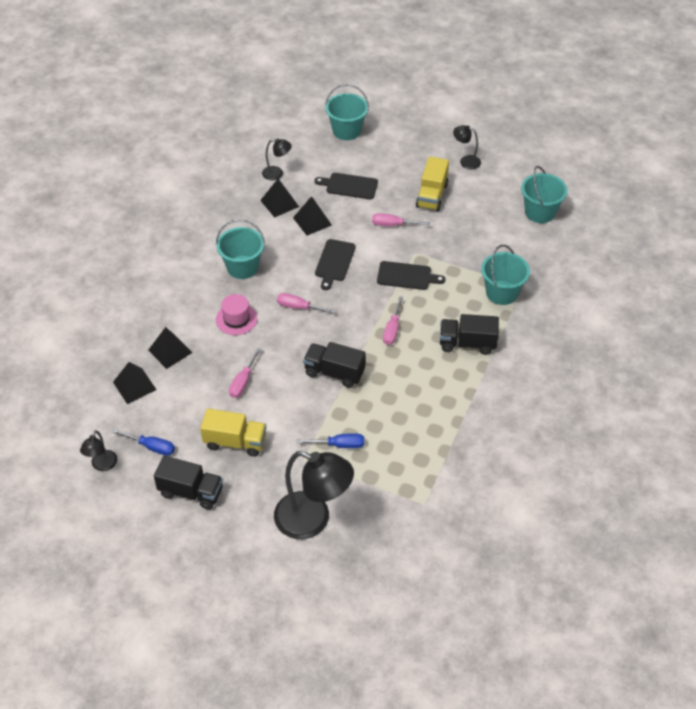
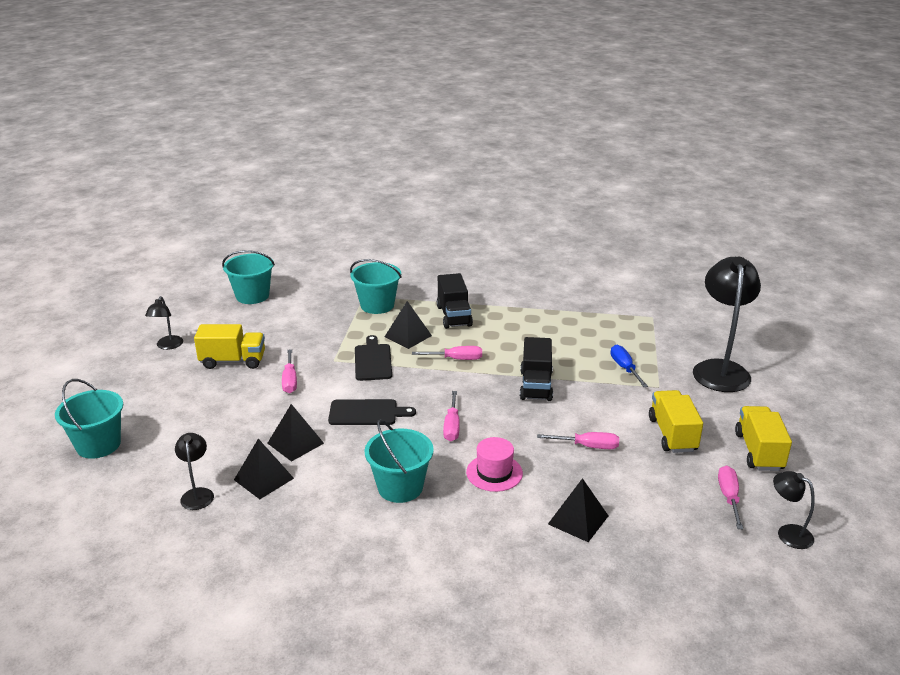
camera: 105 degrees left, 20 degrees down
black lamp [80,430,117,471] -> black lamp turned 135 degrees counterclockwise [773,471,815,549]
blue screwdriver [112,429,175,456] -> pink screwdriver [718,466,743,529]
black pyramid [113,362,156,404] -> black pyramid moved to [385,301,432,349]
black truck [154,456,223,510] -> yellow truck [735,406,792,471]
black cutting board [314,173,378,199] -> none

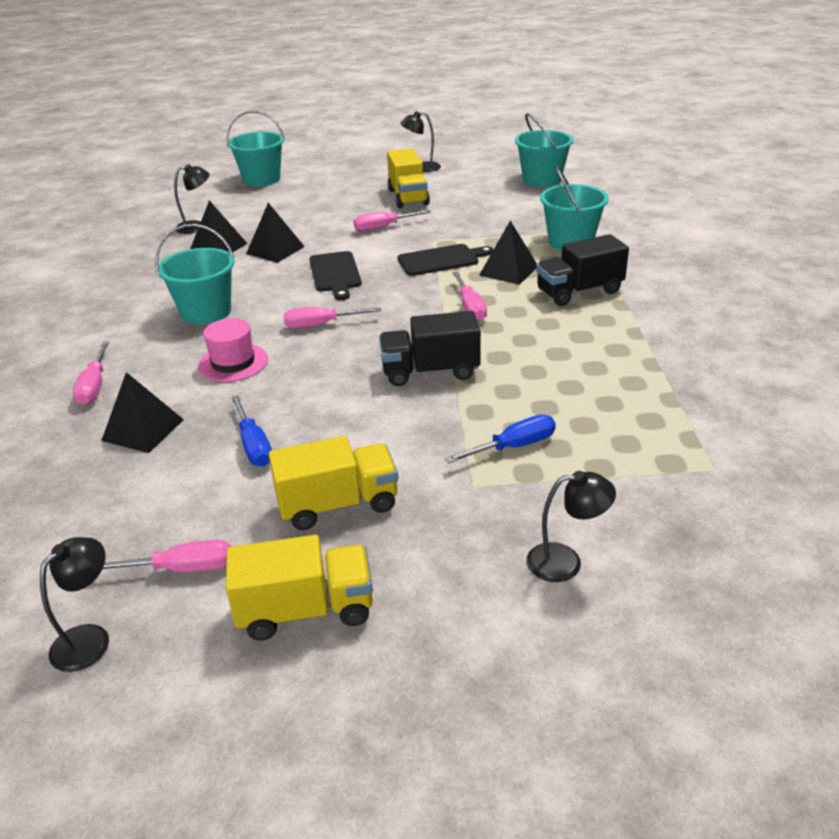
camera: 80 degrees right, 5 degrees up
pink screwdriver [537,432,619,449] -> pink screwdriver moved to [73,341,109,405]
black lamp [693,257,761,392] -> black lamp [527,471,616,582], size x0.48
none -> blue screwdriver [231,395,272,466]

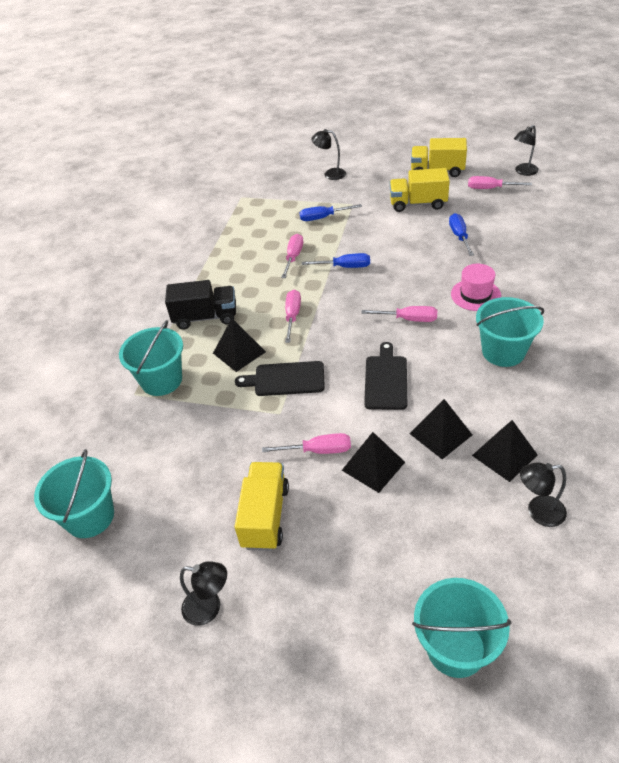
camera: 160 degrees left, 10 degrees up
pink screwdriver [73,341,109,405] -> pink screwdriver moved to [281,234,303,278]
black pyramid [101,372,184,453] -> black pyramid moved to [342,432,405,493]
black truck [379,311,481,386] -> blue screwdriver [302,253,370,268]

